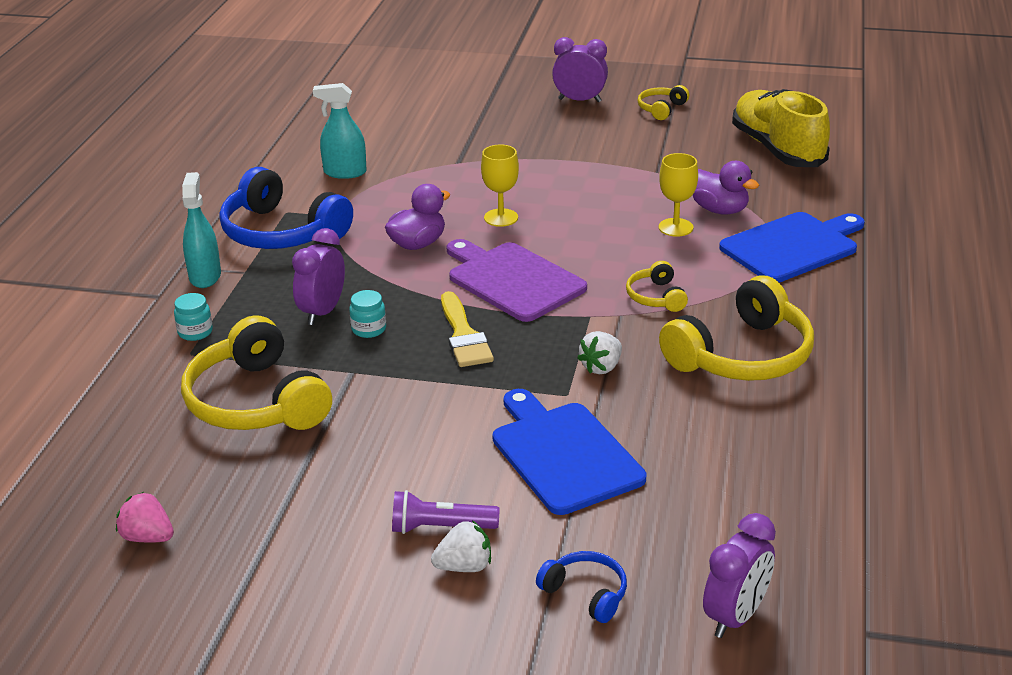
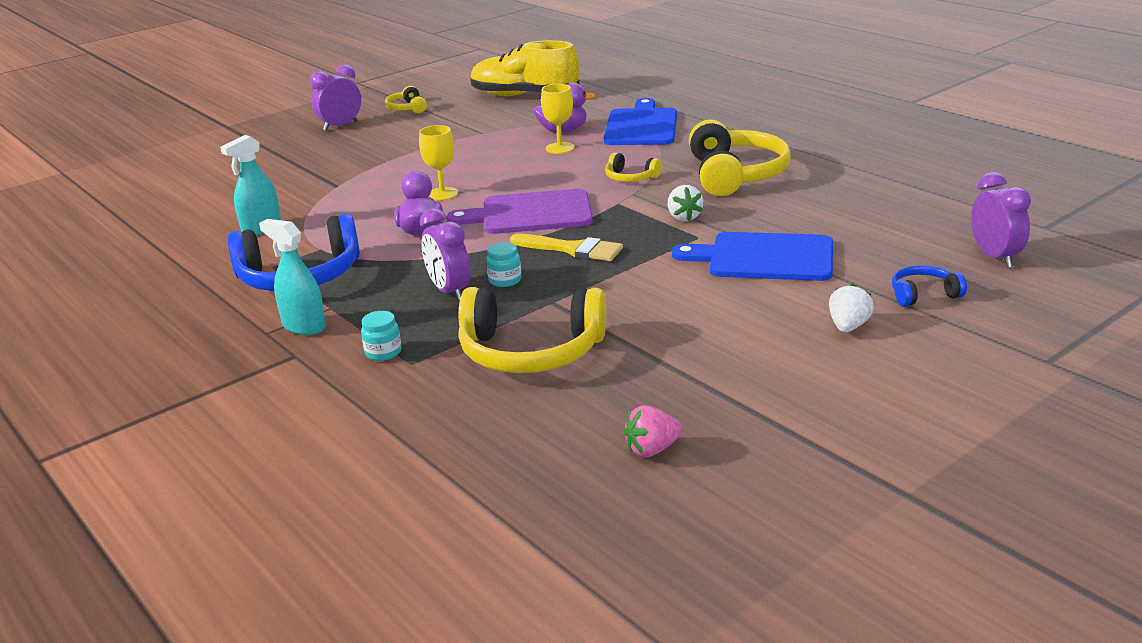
camera: 50 degrees left, 5 degrees down
purple flashlight [392,490,499,534] -> none

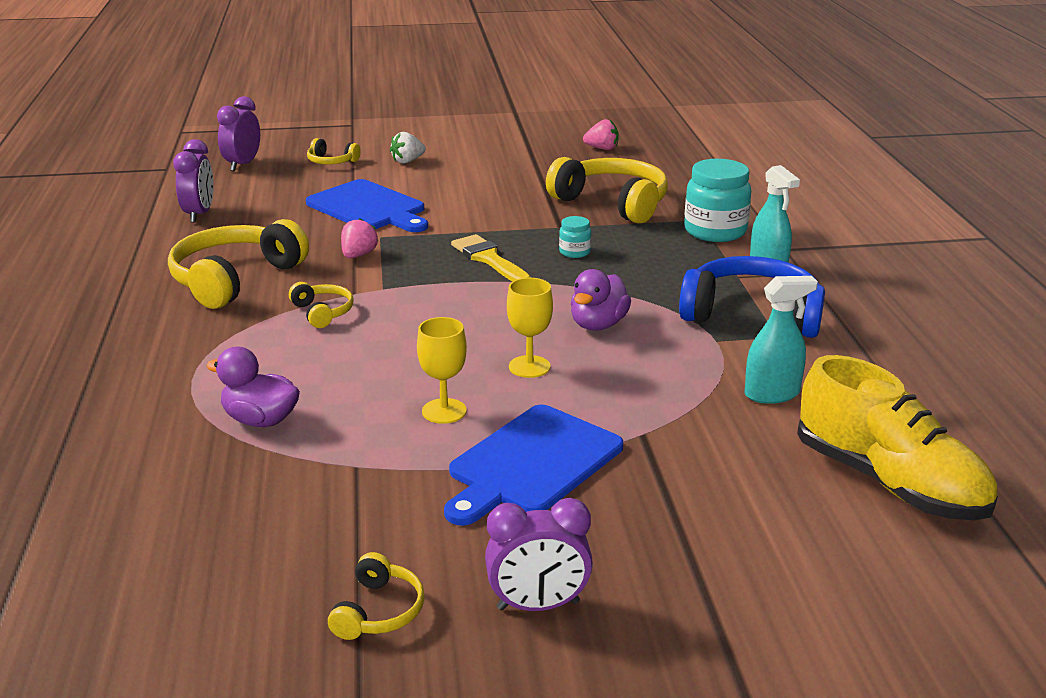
camera: 150 degrees left, 0 degrees up
turquoise jar [361,311,402,361] -> turquoise jar [684,159,751,242], size x2.06
purple clock [420,208,470,301] -> purple clock moved to [173,139,214,223]
purple cutting board [447,189,593,234] -> none
yellow shoe [470,40,579,96] -> yellow shoe moved to [797,355,998,520]
yellow goblet [541,84,575,154] -> yellow goblet moved to [417,317,467,424]
blue cutting board [604,98,677,145] -> blue cutting board moved to [444,405,623,526]
white strawberry [667,185,703,221] -> pink strawberry [341,218,378,258]
blue headphones [892,265,967,306] -> yellow headphones [307,138,361,164]

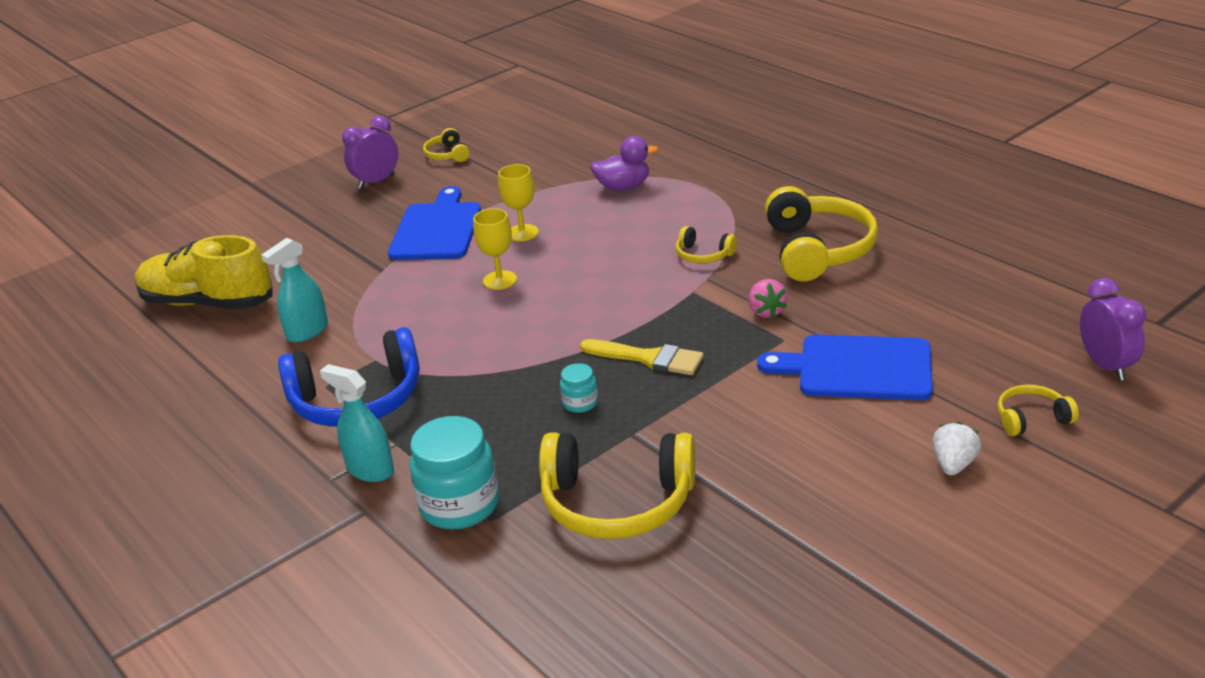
camera: 150 degrees right, 5 degrees up
purple clock [173,139,214,223] -> none
purple duck [571,269,631,331] -> none
pink strawberry [583,119,619,150] -> none

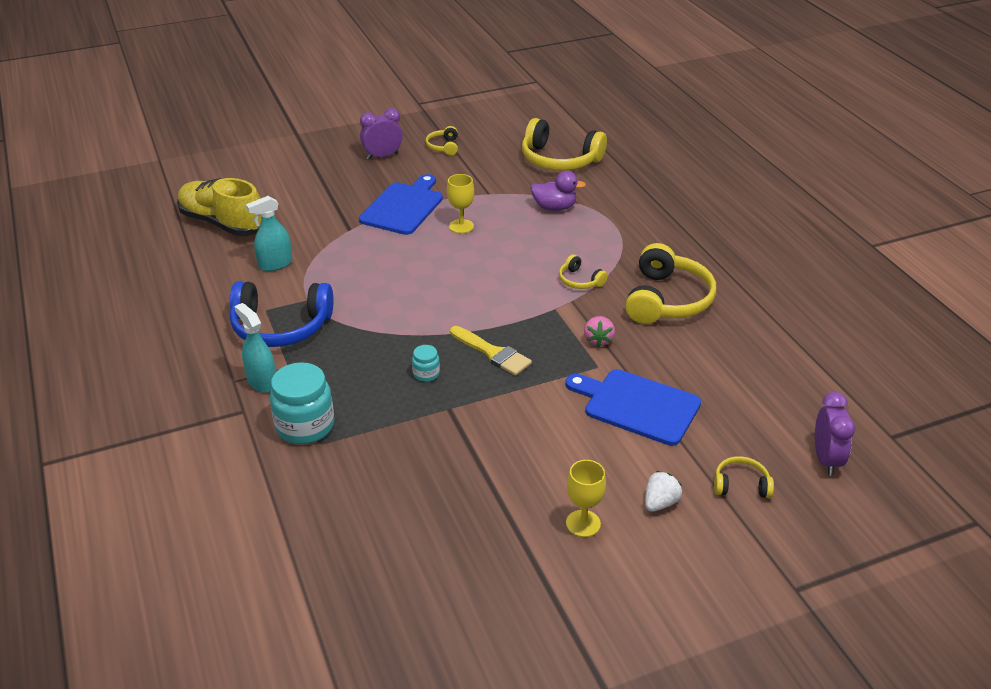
camera: 15 degrees right, 5 degrees up
yellow goblet [473,208,517,290] -> yellow goblet moved to [566,460,606,537]
yellow headphones [539,432,695,539] -> yellow headphones moved to [522,118,607,171]

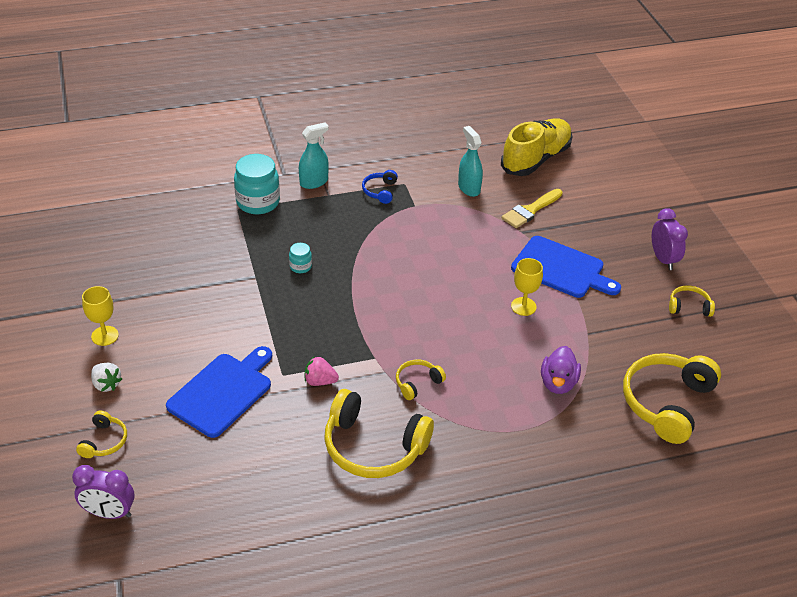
camera: 95 degrees right, 5 degrees up
blue headphones [230,281,333,347] -> blue headphones [362,170,398,204], size x0.48
yellow brush [450,326,532,376] -> yellow brush moved to [502,189,563,228]

